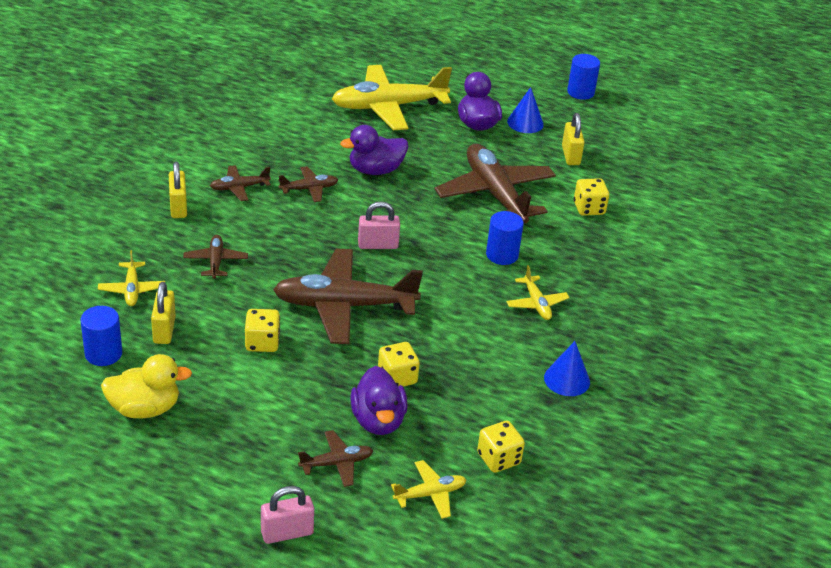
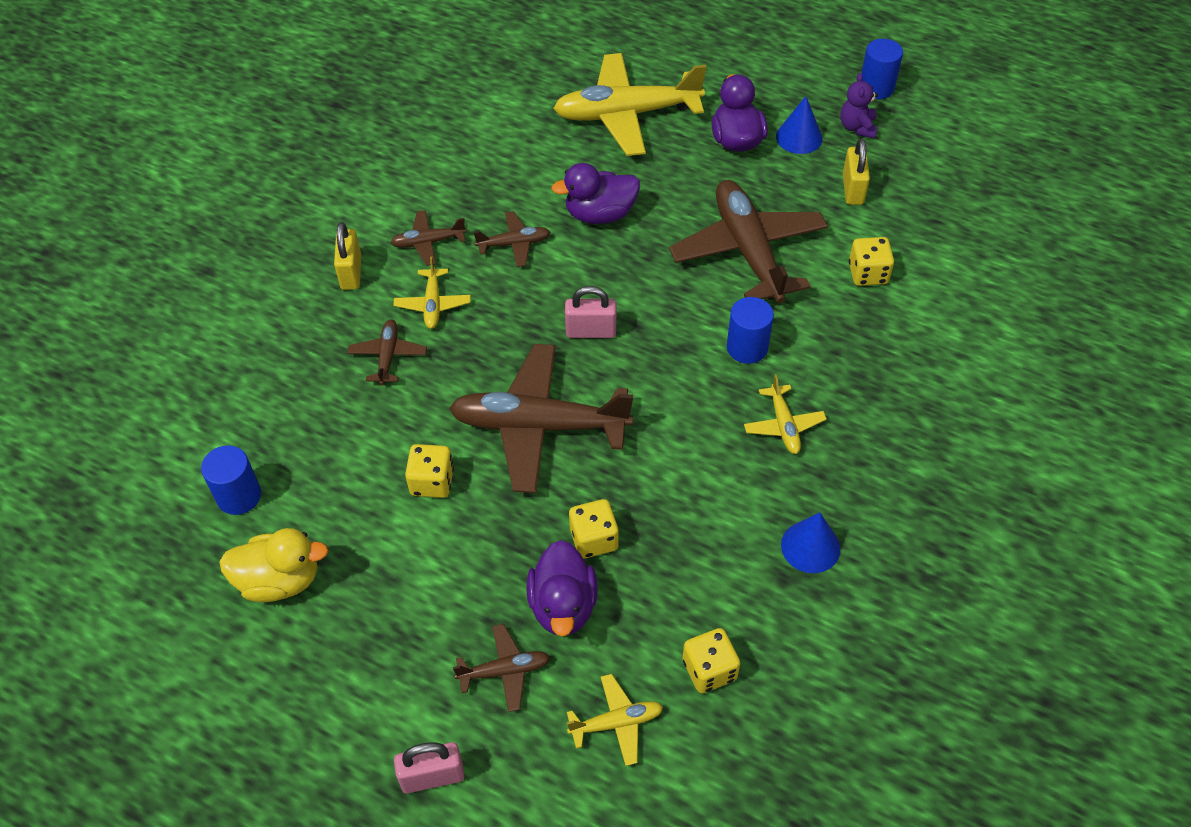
camera: 10 degrees right, 15 degrees up
yellow plane [98,250,165,306] -> yellow plane moved to [394,256,471,329]
yellow padlock [151,282,176,344] -> none
none -> purple teddy bear [840,73,878,138]

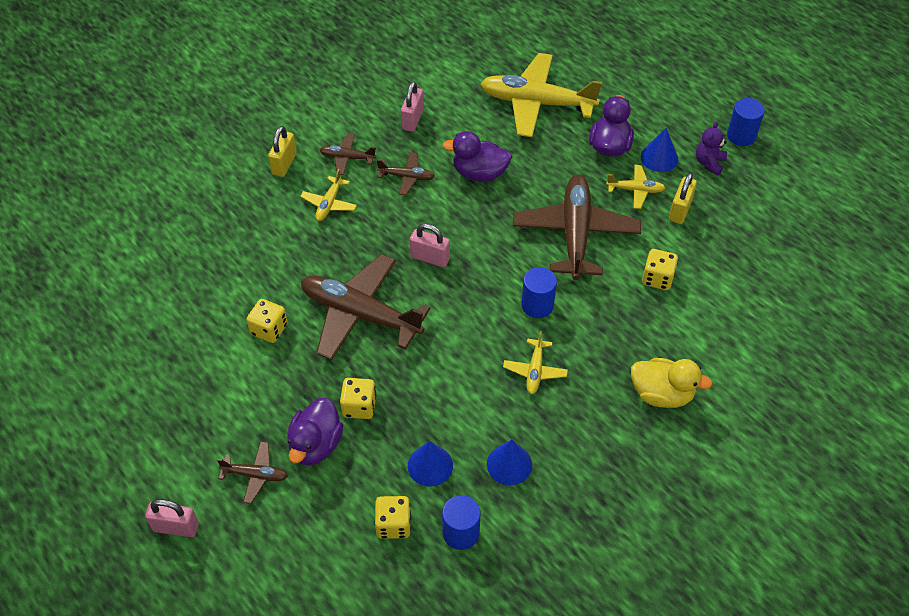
camera: 20 degrees right, 0 degrees up
blue cylinder [201,445,261,515] -> blue cylinder moved to [442,495,481,550]
yellow duck [219,528,328,602] -> yellow duck moved to [631,358,713,408]
brown plane [347,319,427,385] -> none
yellow plane [567,674,663,766] -> yellow plane moved to [606,165,665,209]
none -> pink padlock [401,81,424,132]
none -> blue cone [408,441,453,486]

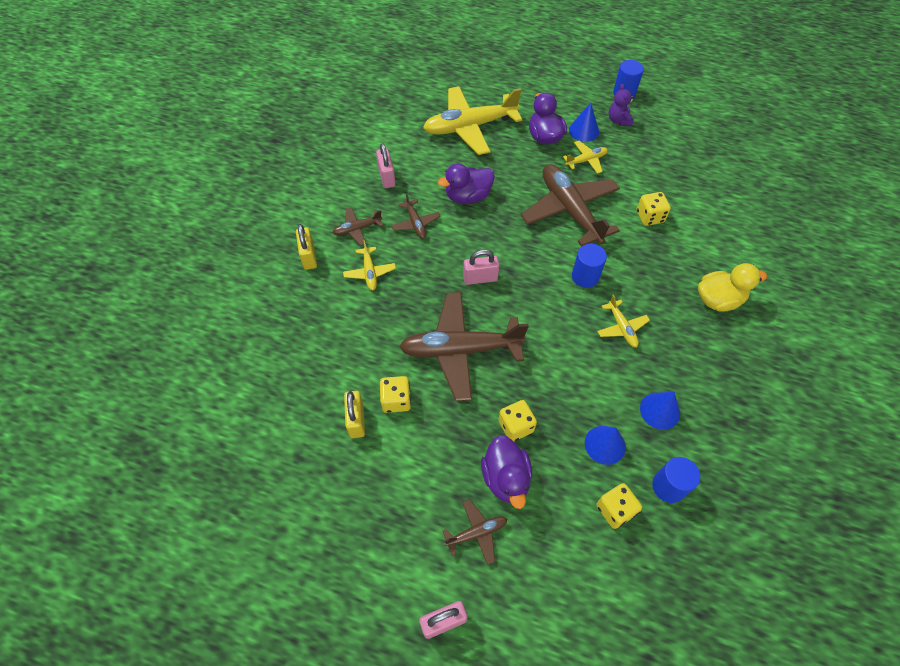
camera: 30 degrees left, 5 degrees up
brown plane [377,152,435,195] -> brown plane turned 90 degrees clockwise [391,193,440,239]
yellow padlock [669,173,697,224] -> yellow padlock moved to [344,391,365,438]

